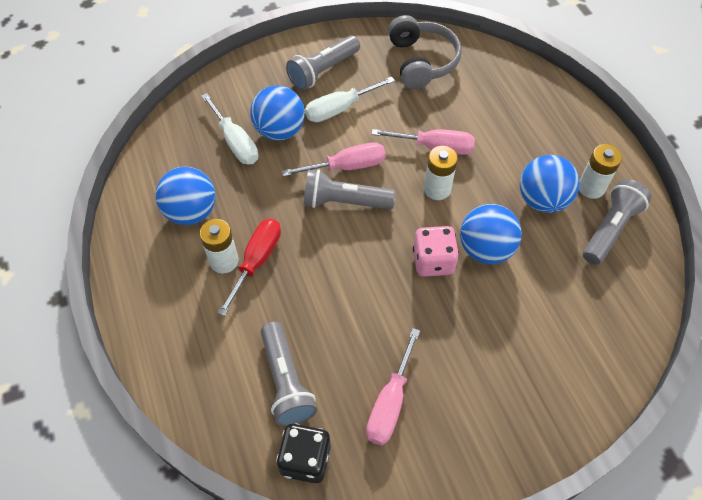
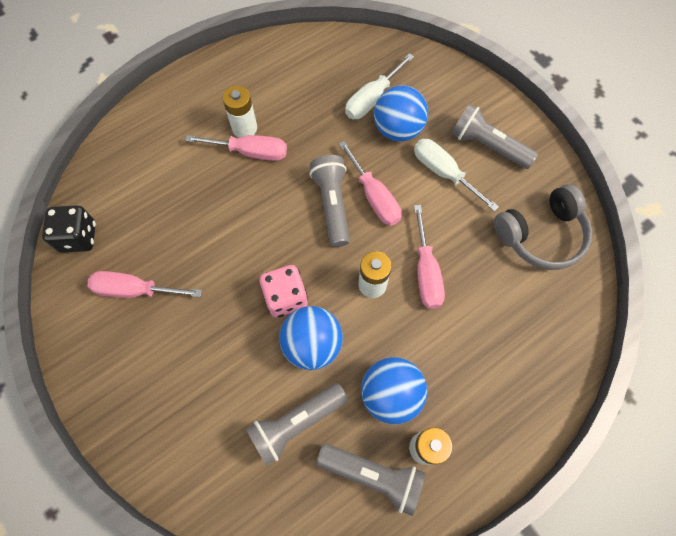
camera: 75 degrees right, 10 degrees up
blue ball [155,167,216,225] -> none
red screwdriver [218,219,281,316] -> pink screwdriver [185,135,287,161]
grey flashlight [261,322,317,426] -> grey flashlight moved to [246,383,348,466]

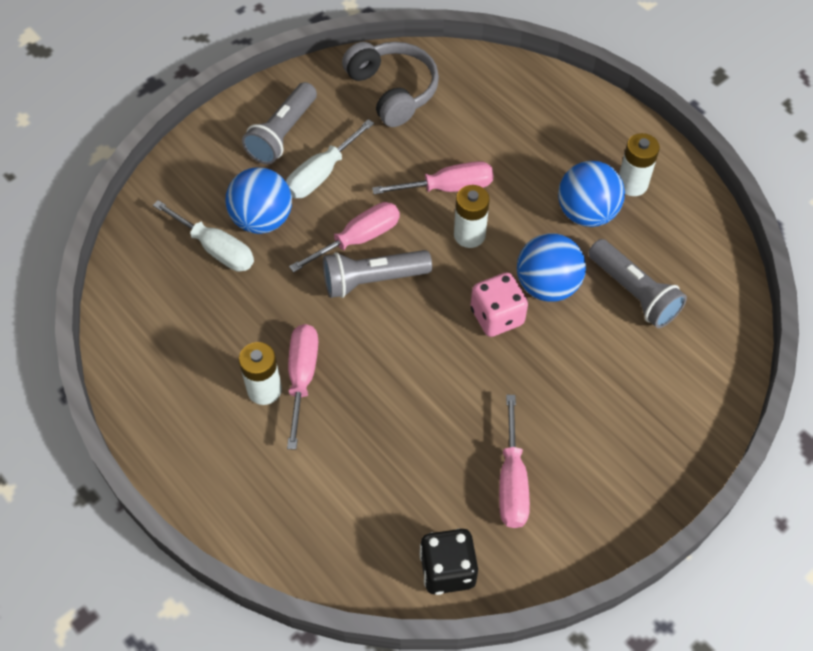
camera: 95 degrees left, 10 degrees down
grey flashlight [316,444,426,516] -> none

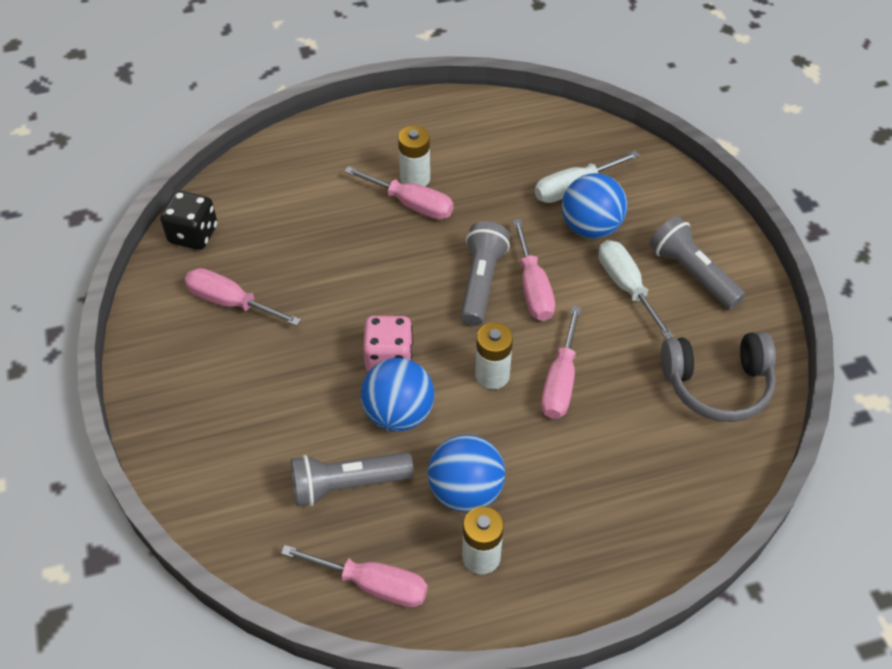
camera: 115 degrees right, 5 degrees down
none -> pink screwdriver [281,545,428,607]

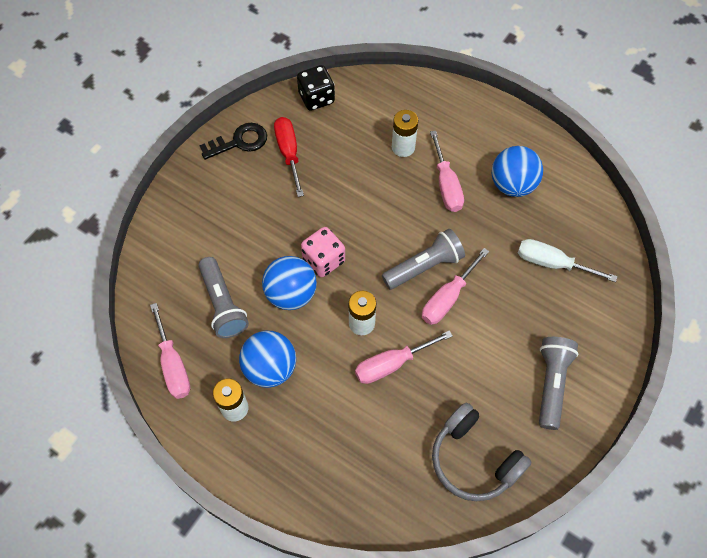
camera: 50 degrees right, 10 degrees up
pink screwdriver [185,268,301,326] -> red screwdriver [274,117,304,197]
grey flashlight [291,452,414,507] -> grey flashlight turned 150 degrees counterclockwise [198,257,249,338]
white battery [398,126,430,186] -> white battery moved to [392,110,418,157]
blue ball [562,173,628,239] -> blue ball moved to [492,146,543,197]
white screwdriver [598,240,674,339] -> none
none -> black key [199,123,267,160]

